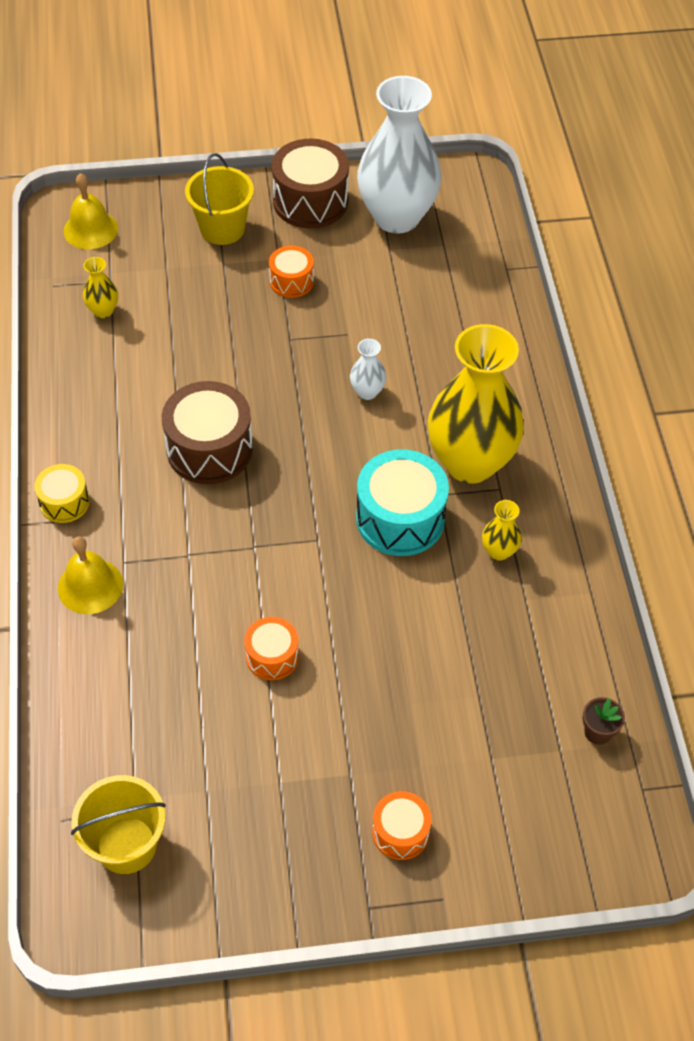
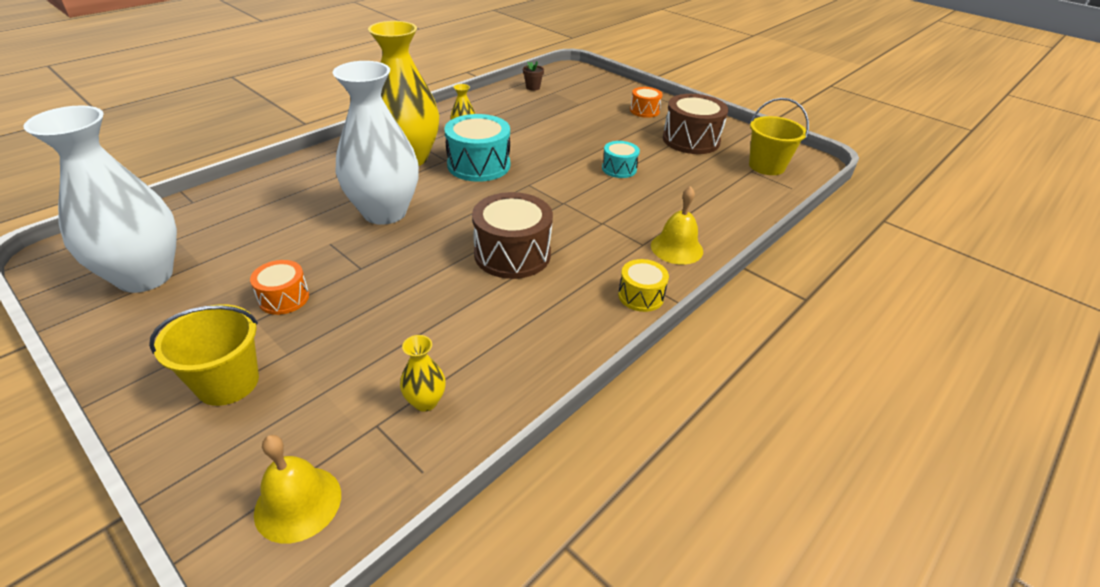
camera: 130 degrees left, 15 degrees down
orange drum [244,617,299,680] -> turquoise drum [602,141,640,178]
brown drum [272,139,349,229] -> brown drum moved to [663,94,728,154]
white vase [350,339,386,400] -> white vase [333,61,419,225], size x2.48

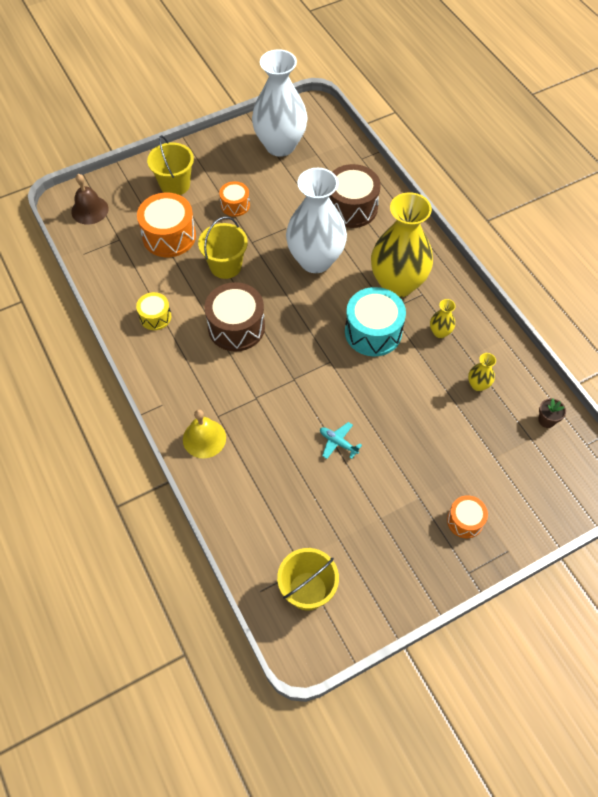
camera: 110 degrees right, 20 degrees up
yellow bell [254,435,341,544] -> brown bell [71,174,109,225]
yellow vase [400,335,446,412] -> yellow vase moved to [468,353,496,391]
turquoise drum [602,141,640,178] -> turquoise plane [320,422,362,459]
yellow drum [618,259,669,312] -> yellow drum moved to [136,292,171,330]
brown drum [663,94,728,154] -> brown drum moved to [329,164,381,228]
none -> orange drum [137,193,196,257]
none -> yellow bucket [198,217,248,279]

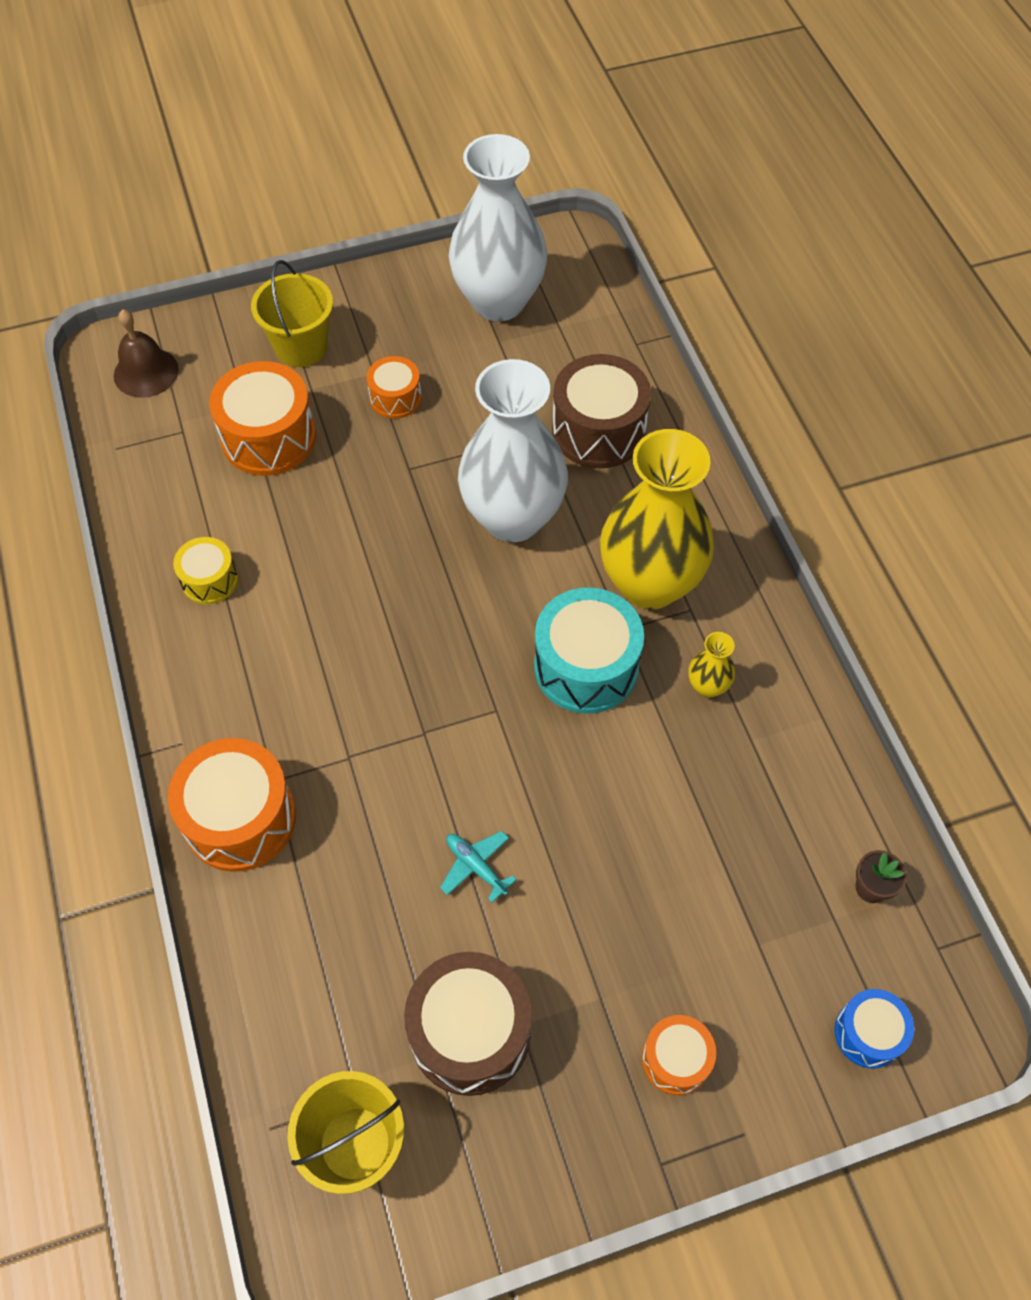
camera: 10 degrees right, 0 degrees up
yellow bell [183,409,226,458] -> orange drum [168,738,296,872]
yellow bucket [198,217,248,279] -> none
brown drum [205,282,265,351] -> brown drum moved to [404,952,532,1096]
yellow vase [468,353,496,391] -> none
none -> blue drum [835,989,914,1069]

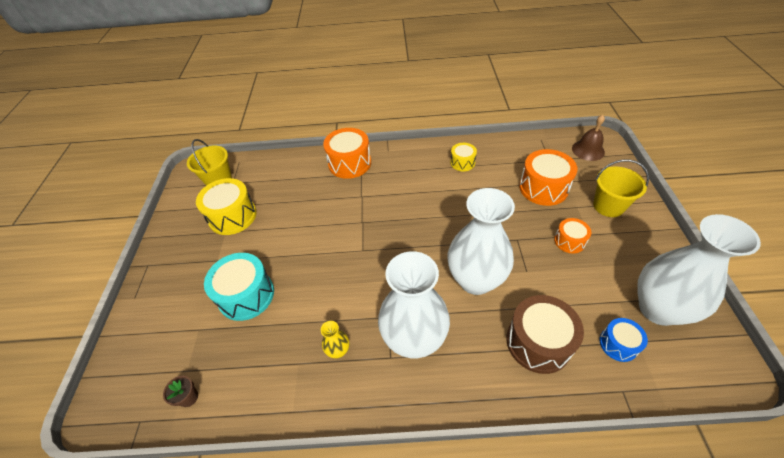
camera: 110 degrees right, 10 degrees down
brown drum [404,952,532,1096] -> yellow drum [196,178,257,235]
turquoise plane [440,831,517,903] -> none
turquoise drum [534,588,644,714] -> turquoise drum moved to [204,253,274,321]
yellow vase [600,429,714,609] -> white vase [378,251,450,358]
orange drum [642,1015,716,1095] -> none
blue drum [835,989,914,1069] -> blue drum moved to [600,318,648,362]

